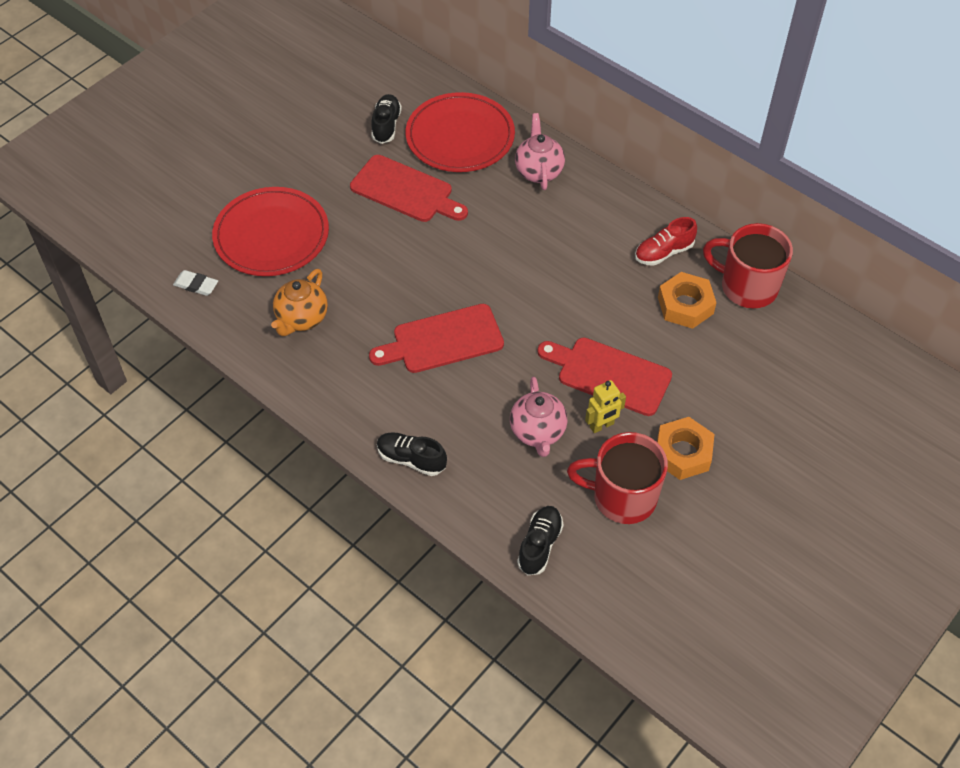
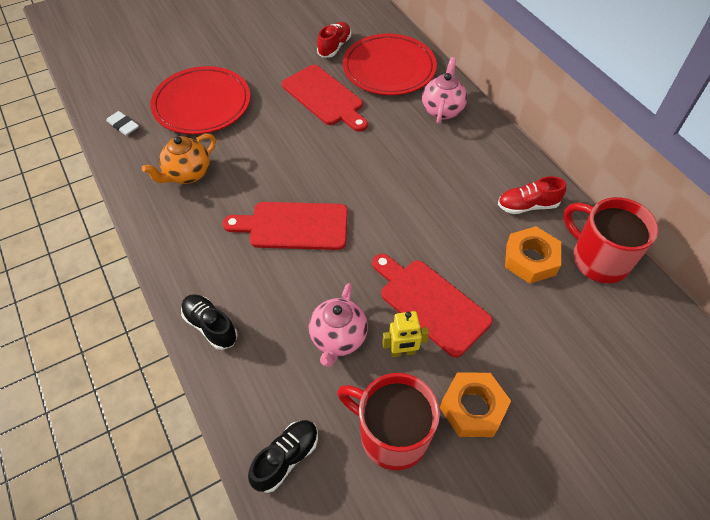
camera: 20 degrees right, 0 degrees up
black shoe [371,94,402,144] -> red shoe [317,22,351,58]

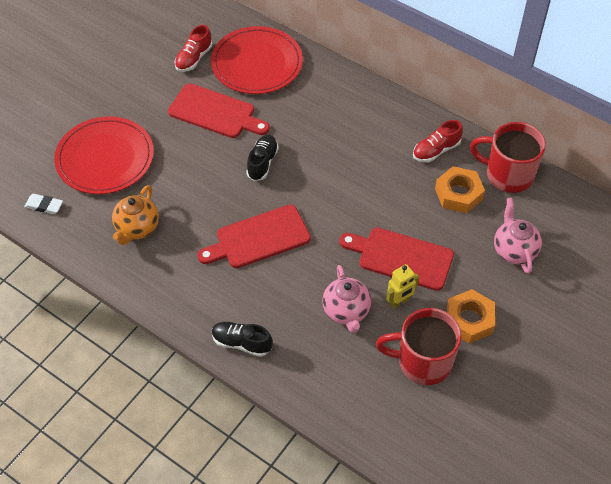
camera: 25 degrees left, 0 degrees up
black shoe [248,420,318,493] -> black shoe moved to [246,135,279,181]
red shoe [317,22,351,58] -> red shoe turned 150 degrees counterclockwise [175,25,213,72]
pink teapot [422,57,467,124] -> pink teapot moved to [494,198,542,274]

